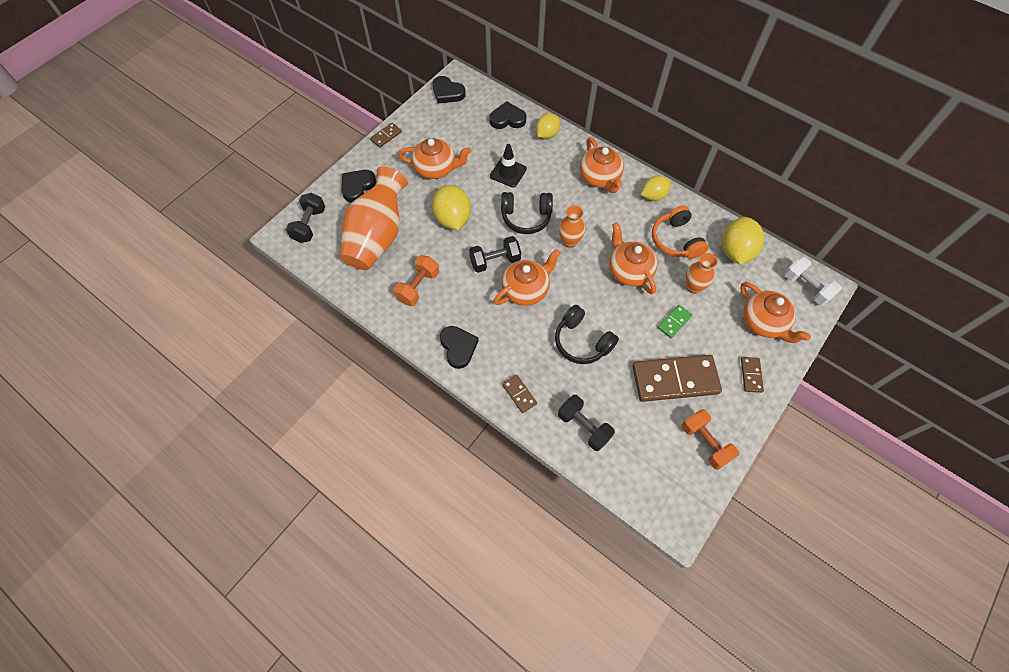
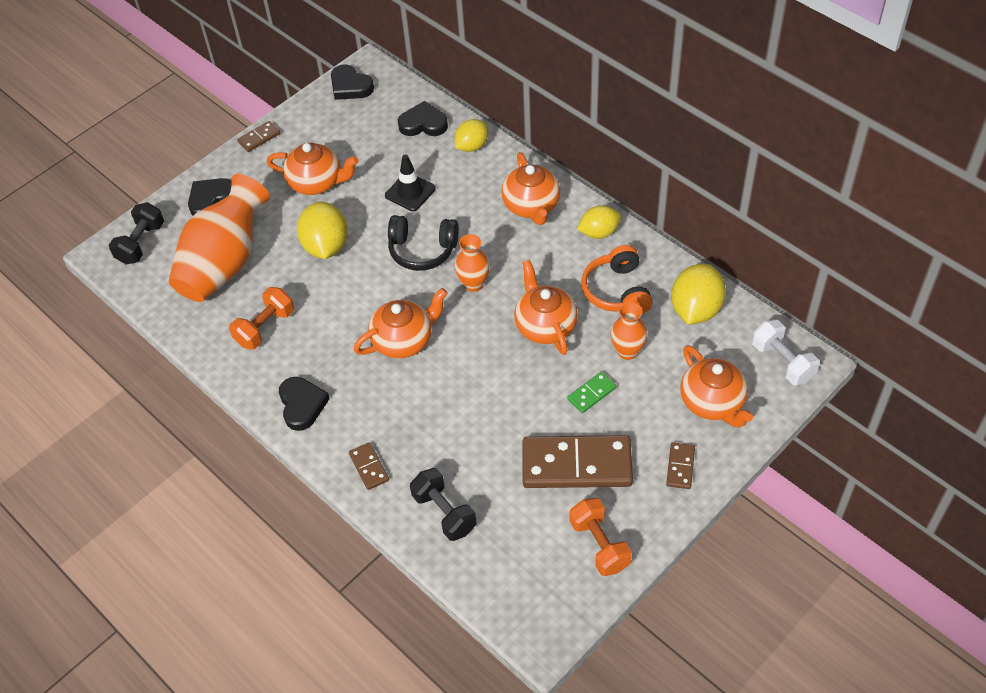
camera: 10 degrees right, 10 degrees down
black dumbbell [469,236,521,273] -> none
black headphones [555,305,619,364] -> none

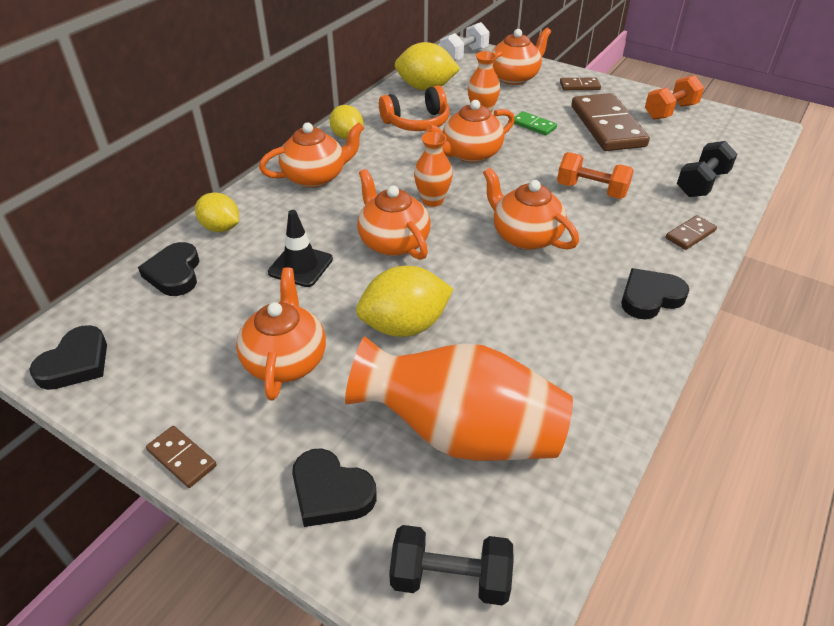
camera: 105 degrees left, 10 degrees down
orange dumbbell [229,287,294,350] -> orange dumbbell moved to [557,152,634,199]
black headphones [388,215,459,271] -> orange teapot [357,169,431,260]

